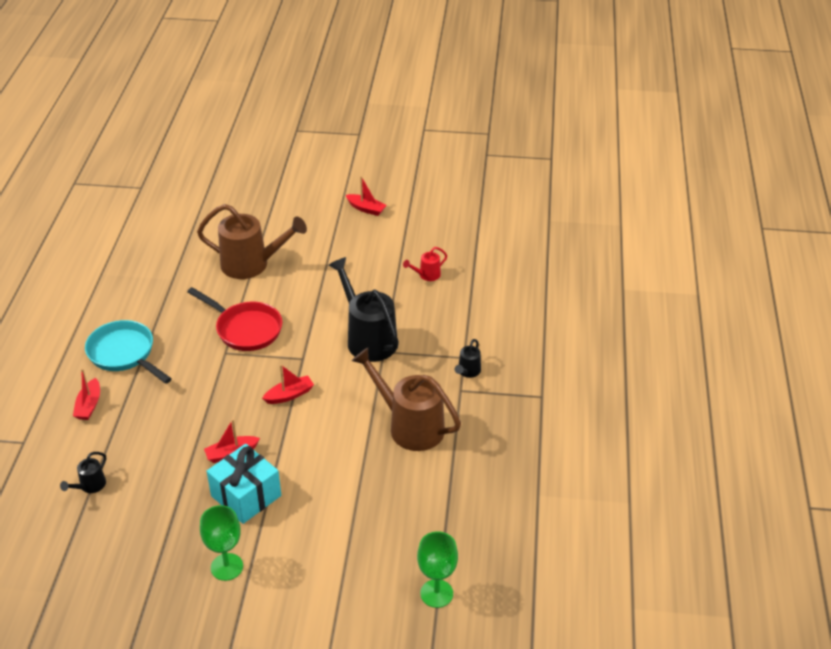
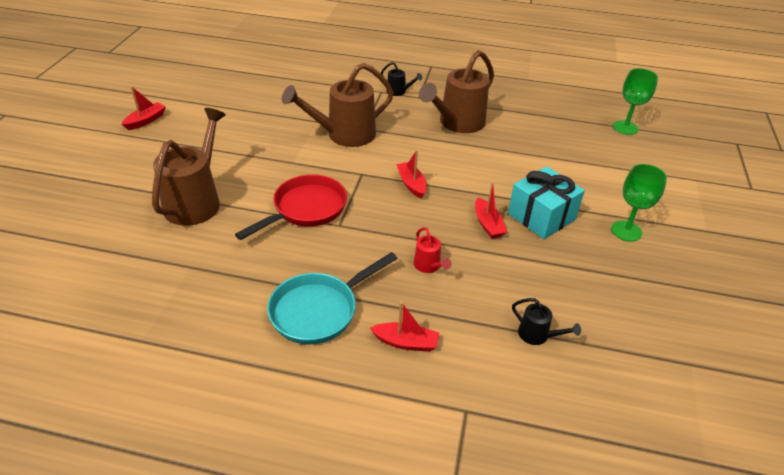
camera: 85 degrees left, 0 degrees up
black watering can [328,257,399,362] -> brown watering can [282,63,394,147]
red watering can [403,247,447,281] -> red watering can moved to [414,227,452,273]

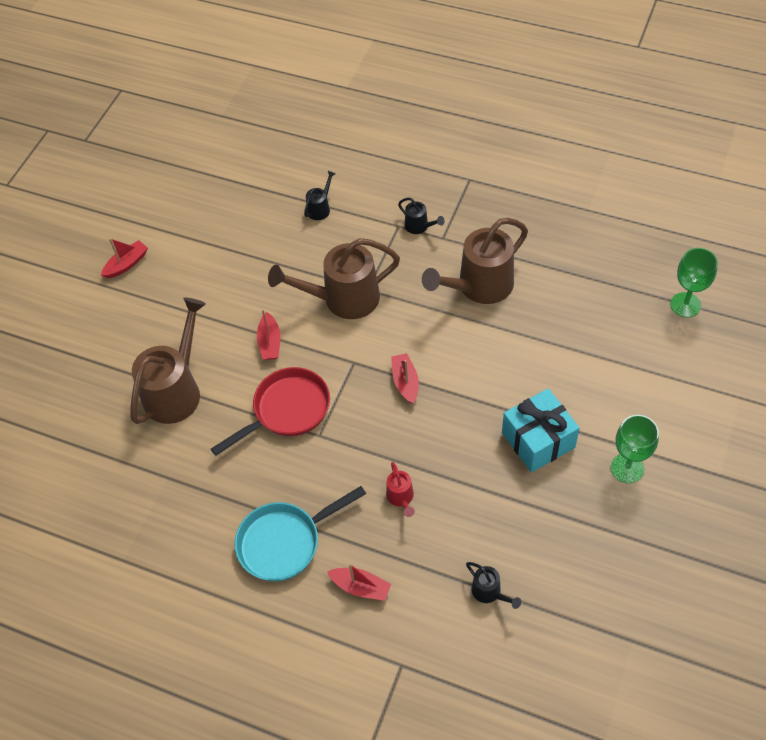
camera: 15 degrees right, 15 degrees up
red boat [475,182,507,239] -> red boat moved to [257,309,281,360]
none -> black watering can [304,171,336,220]

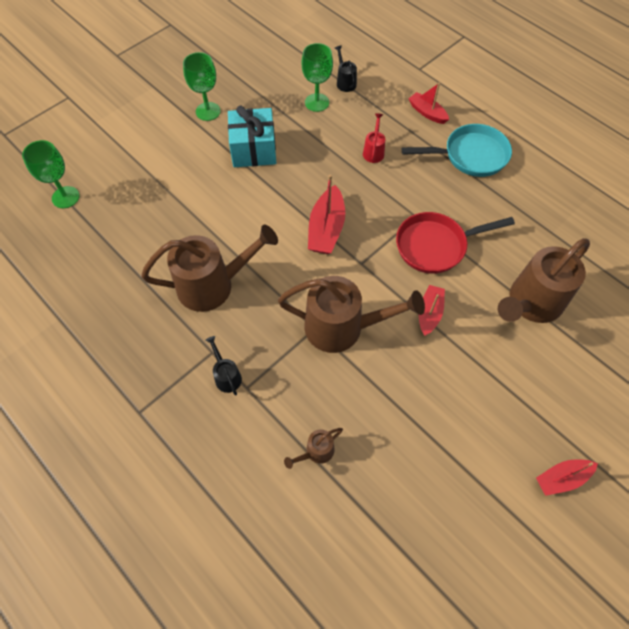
camera: 160 degrees left, 5 degrees up
black watering can [304,171,336,220] -> brown watering can [284,428,343,469]
red boat [391,353,419,404] -> red boat [308,174,345,254], size x1.55
none -> green goblet [302,43,333,112]

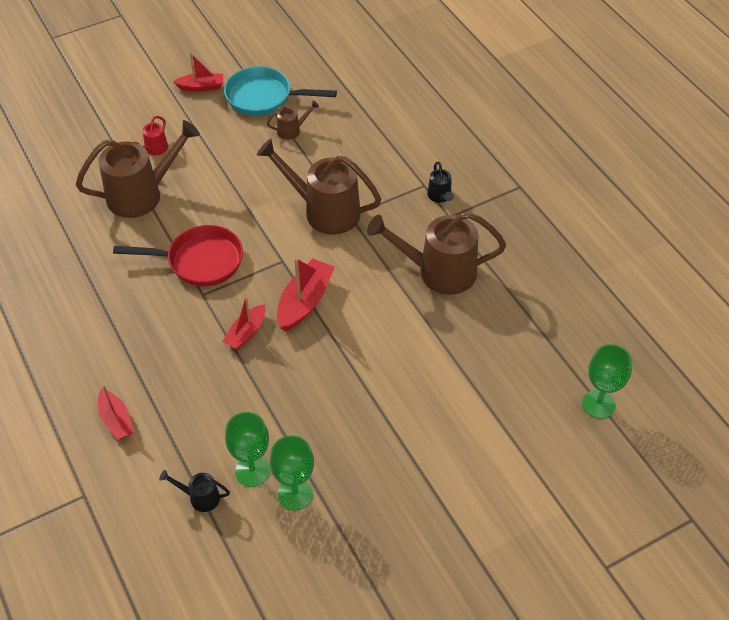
camera: 165 degrees left, 10 degrees down
green goblet [183,52,221,121] -> green goblet moved to [270,435,314,511]
turquoise gift [228,106,276,167] -> none
brown watering can [284,428,343,469] -> brown watering can moved to [267,100,319,140]
black watering can [335,45,357,92] -> black watering can turned 105 degrees clockwise [159,470,230,512]
red watering can [363,113,385,163] -> red watering can moved to [135,116,168,155]
turquoise pan [402,124,512,177] -> turquoise pan moved to [224,66,337,116]
red boat [419,285,445,336] -> red boat moved to [222,296,265,350]

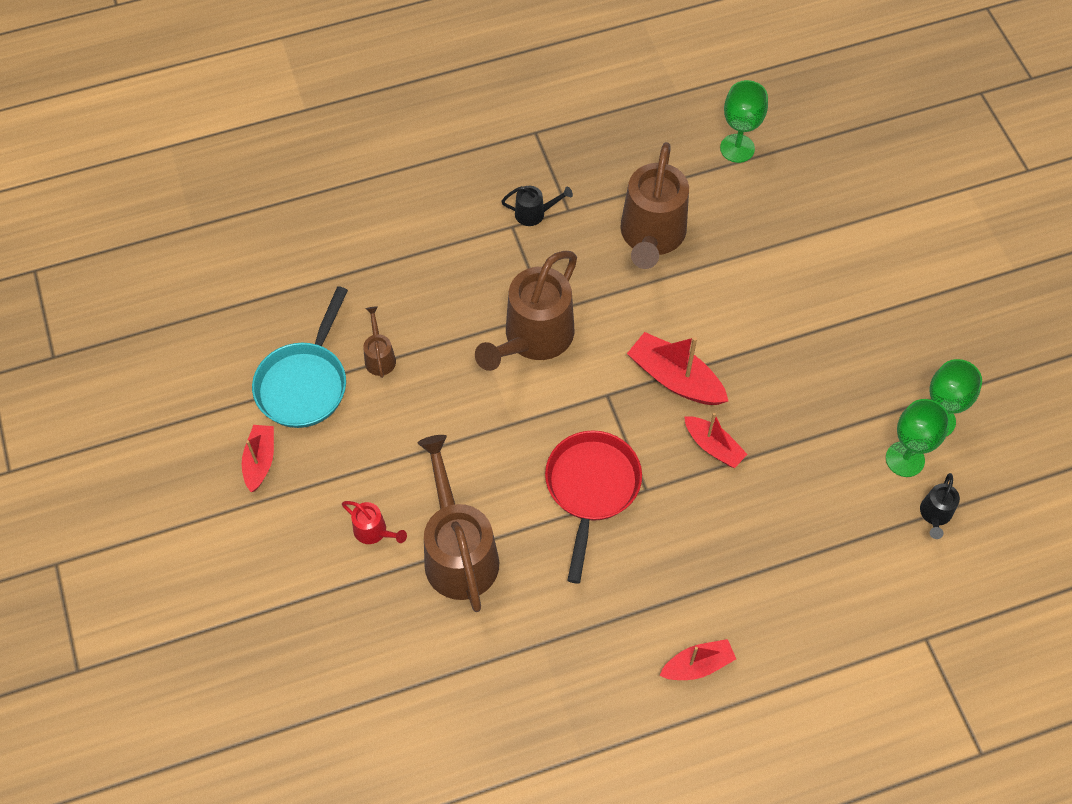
camera: 80 degrees left, 10 degrees up
red boat [98,385,134,440] -> red boat moved to [659,639,736,680]
green goblet [582,344,632,419] -> green goblet moved to [720,80,768,163]

